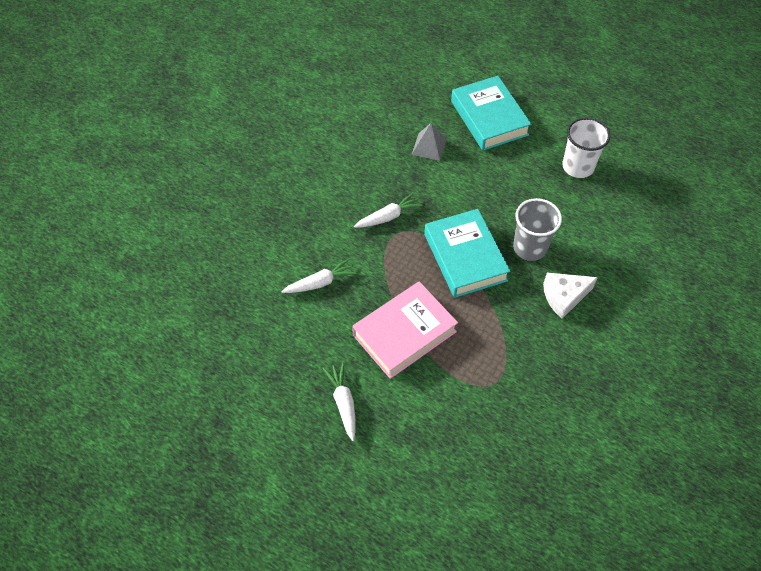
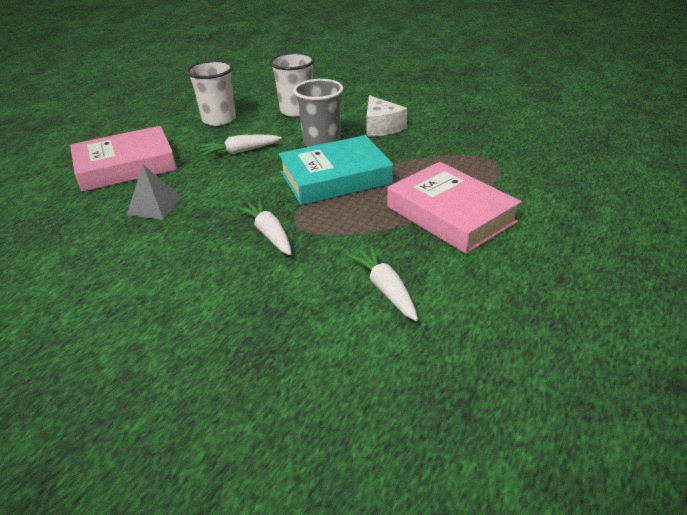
camera: 90 degrees left, 20 degrees down
white carrot [323,363,355,441] -> white carrot moved to [199,134,282,157]
turquoise book [451,76,532,151] -> pink book [70,126,177,192]
none -> white cup [270,53,315,117]

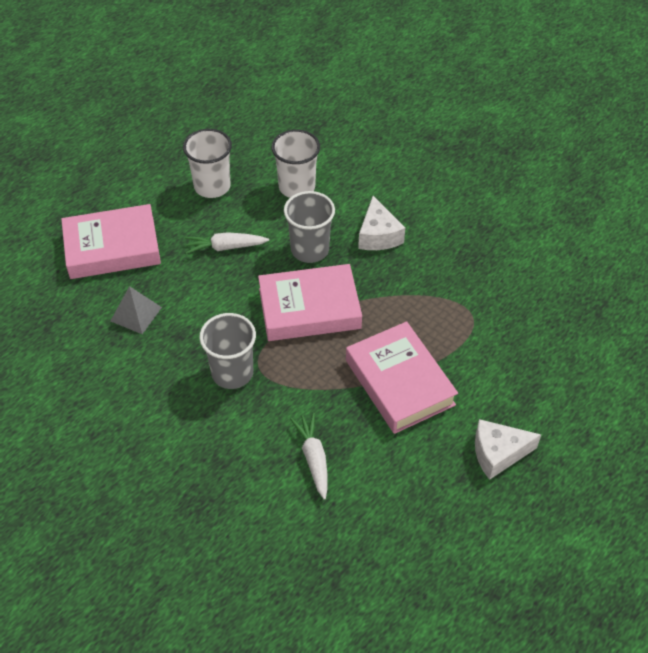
camera: 10 degrees right, 15 degrees up
white carrot [237,199,292,255] -> grey cup [199,313,256,389]
turquoise book [279,135,393,205] -> pink book [258,264,362,341]
none -> white cheese [475,419,541,480]

